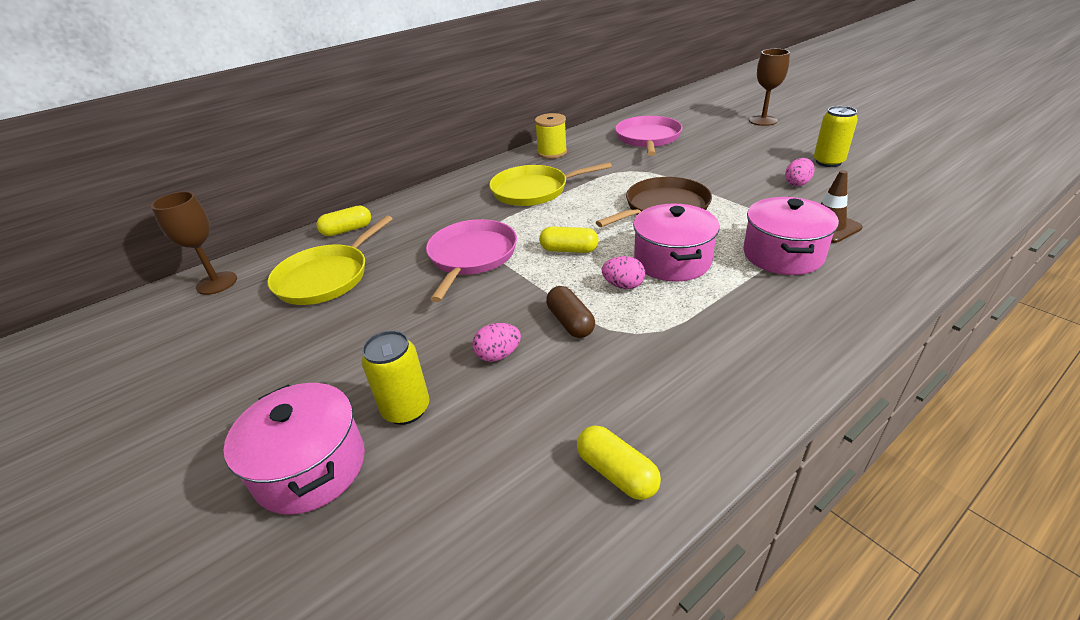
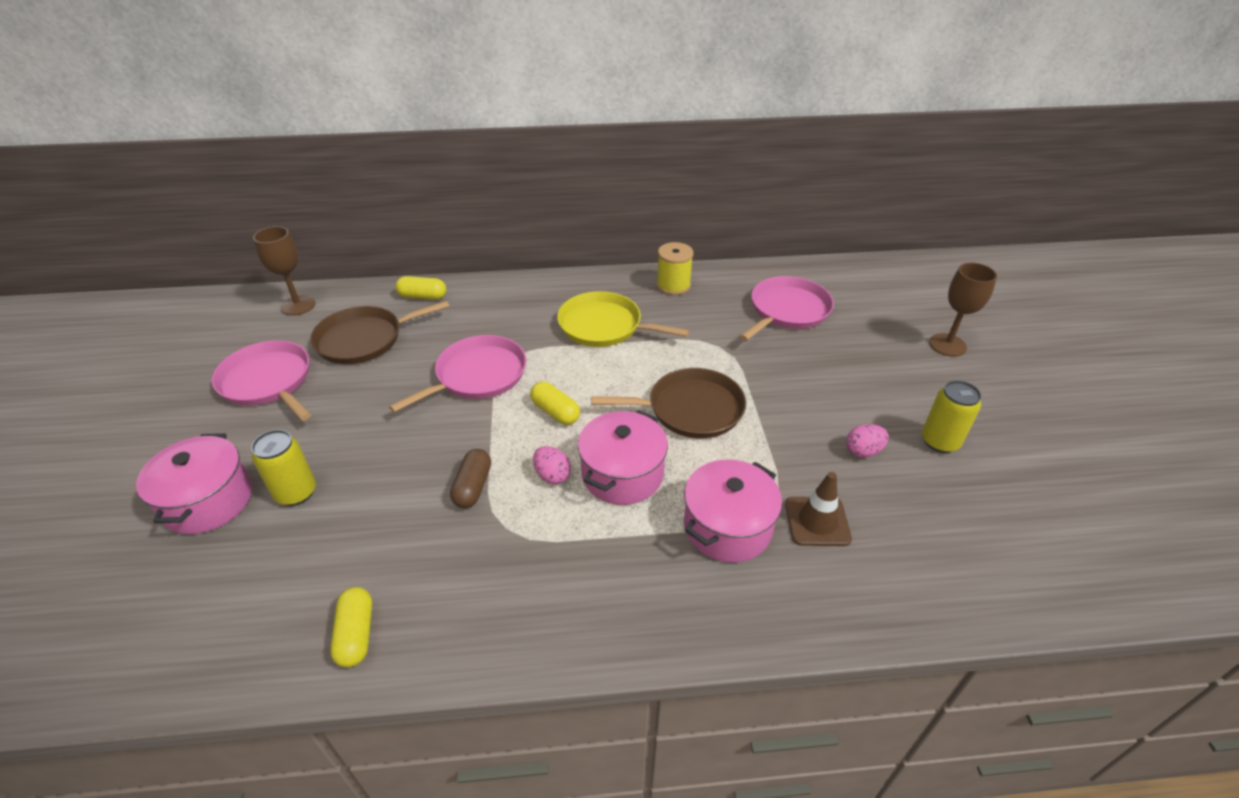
camera: 30 degrees right, 5 degrees up
yellow pan [267,215,393,305] -> brown pan [310,300,450,364]
pink egg [472,323,521,362] -> none
none -> pink pan [212,340,311,421]

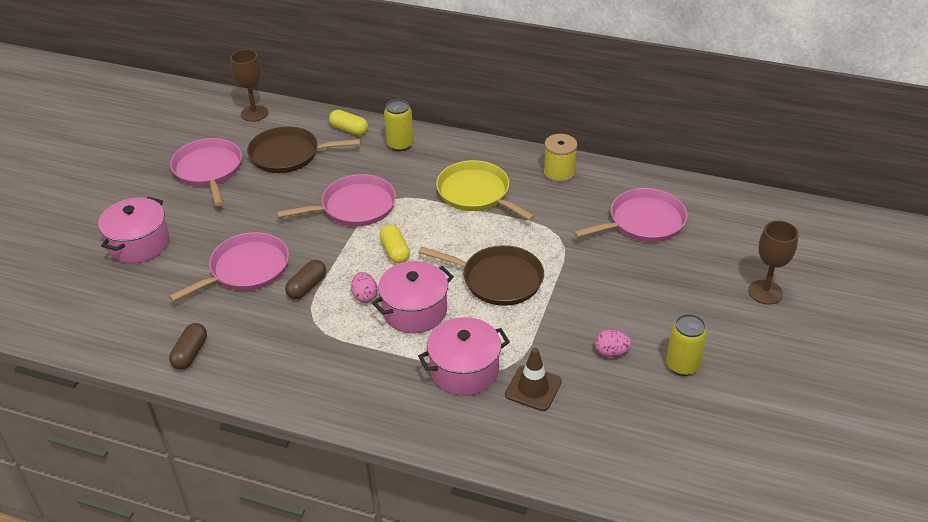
camera: 25 degrees right, 0 degrees up
yellow can [251,430,316,506] -> yellow can moved to [384,99,414,151]
yellow capsule [330,587,372,667] -> brown capsule [169,323,207,370]
none -> pink pan [169,232,289,302]

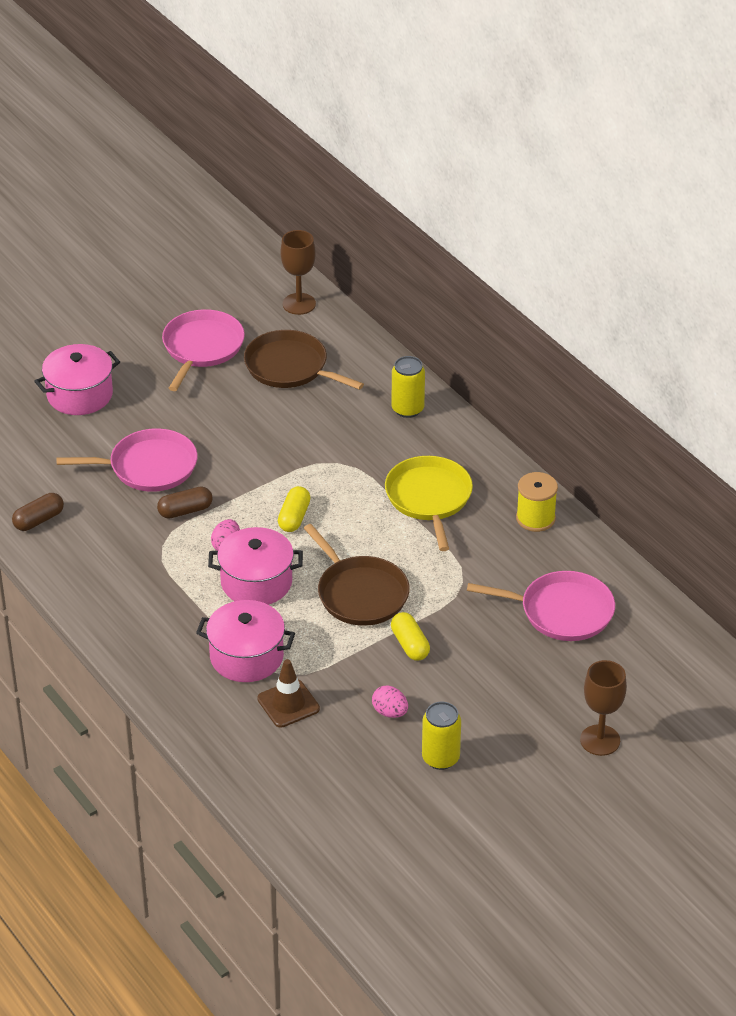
camera: 35 degrees right, 0 degrees up
pink pan [276,174,396,226] -> none
yellow capsule [329,110,368,135] -> yellow capsule moved to [391,612,430,661]

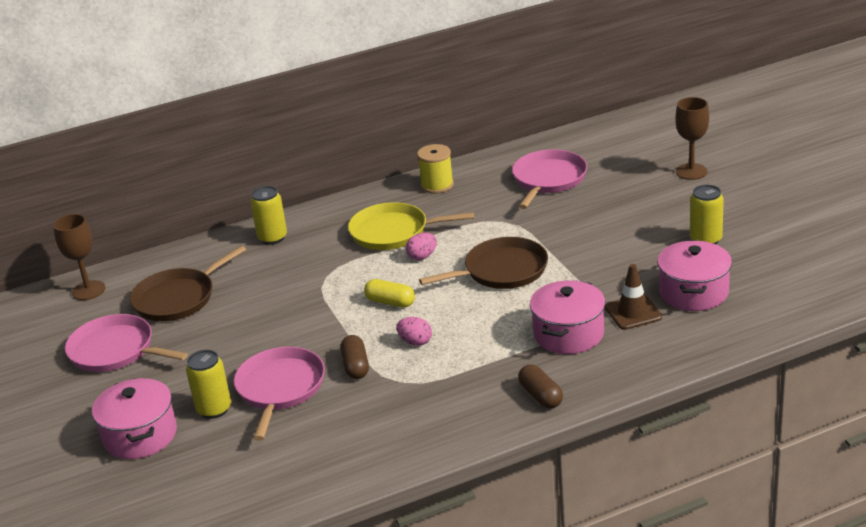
camera: 75 degrees left, 10 degrees down
brown capsule [12,493,64,531] -> brown capsule moved to [518,364,563,408]
pink pot [208,527,303,605] -> pink pot moved to [657,241,732,311]
pink egg [372,686,408,718] -> pink egg moved to [406,233,437,260]
yellow capsule [391,612,430,661] -> none
none -> yellow can [186,350,231,419]

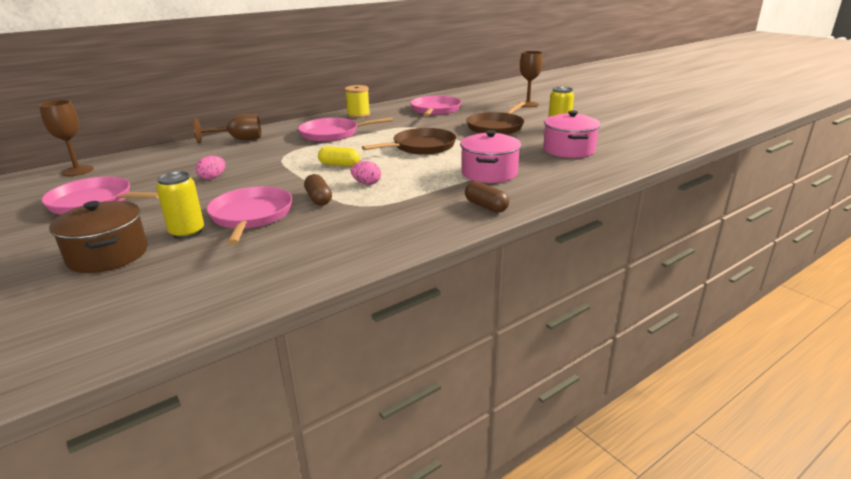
camera: 15 degrees left, 5 degrees down
pink pot [92,378,177,459] -> brown pot [49,201,148,273]
brown pan [130,246,246,321] -> brown pan moved to [466,101,526,135]
yellow can [250,186,287,245] -> brown goblet [193,114,261,143]
yellow pan [348,202,474,250] -> pink pan [298,117,393,142]
pink egg [406,233,437,260] -> pink egg moved to [195,156,225,180]
brown traffic cone [605,264,662,330] -> none

